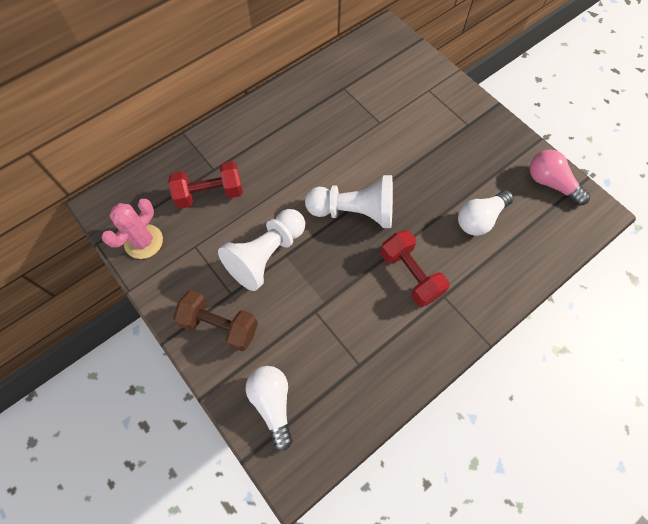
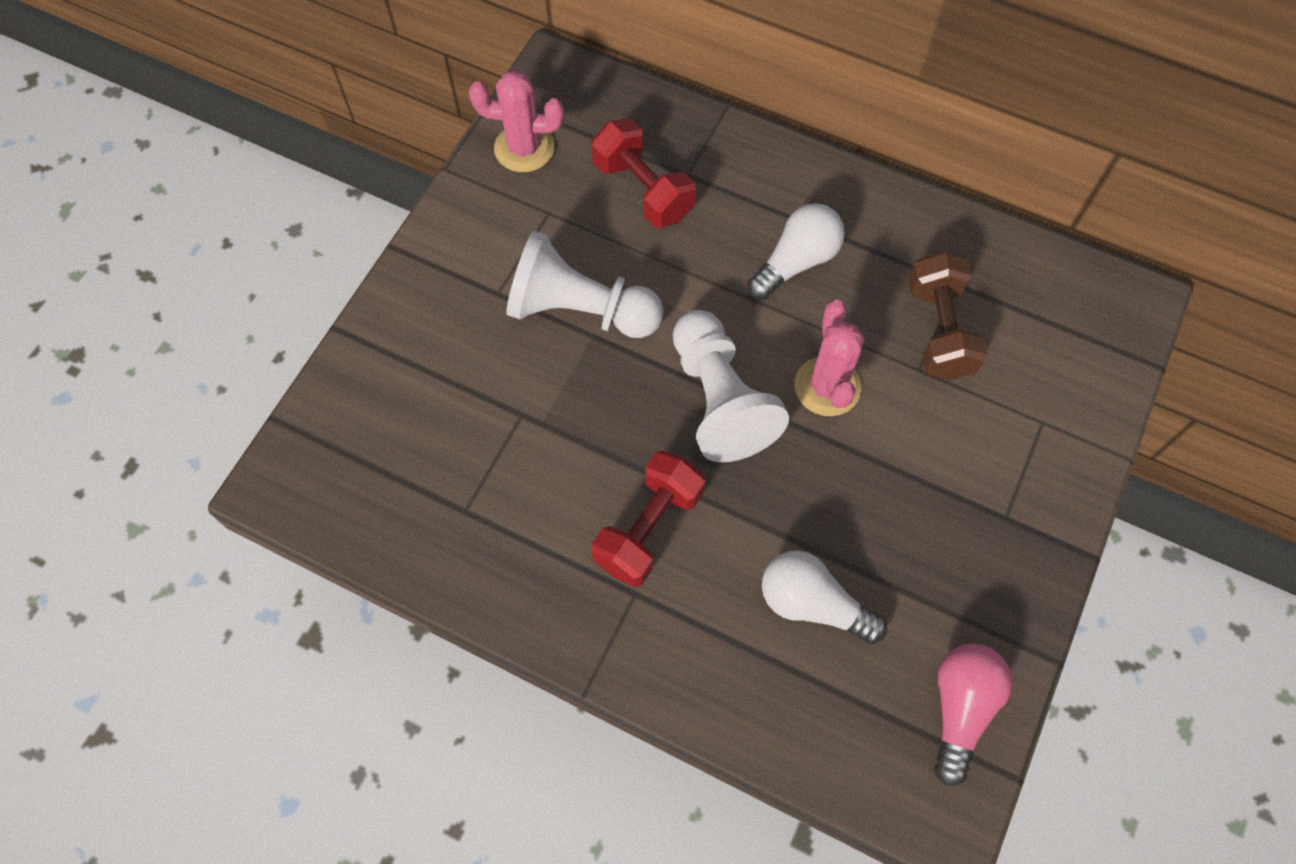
camera: 65 degrees right, 0 degrees up
brown dumbbell [173,290,258,351] -> brown dumbbell moved to [908,251,988,380]
white light bulb [246,366,293,451] -> white light bulb moved to [747,203,845,300]
none -> pink cactus [794,300,864,416]

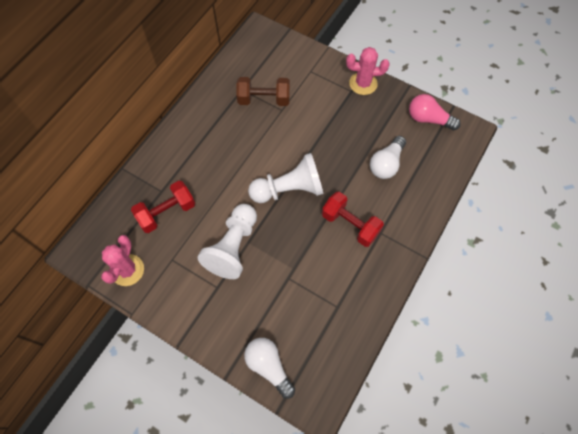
camera: 85 degrees left, 0 degrees up
white light bulb [747,203,845,300] -> white light bulb moved to [244,338,295,399]
pink cactus [794,300,864,416] -> pink cactus moved to [346,47,389,95]

